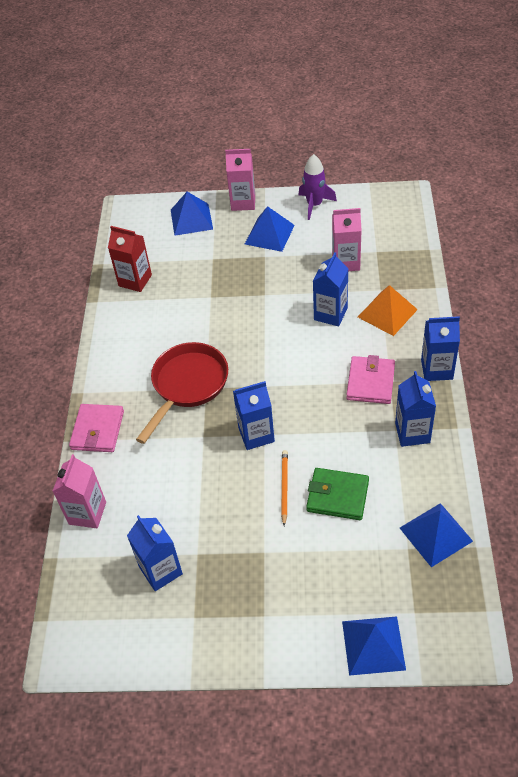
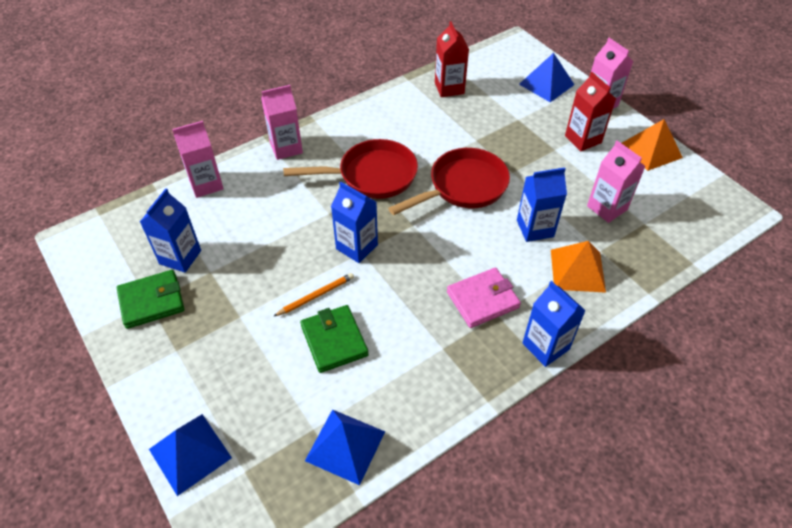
camera: 50 degrees right, 0 degrees up
pink wallet [69,404,124,452] -> pink carton [261,85,303,160]
blue pyramid [245,206,295,252] -> red carton [565,72,616,151]
purple rocket [299,154,337,220] -> orange pyramid [622,119,683,171]
blue carton [395,371,436,447] -> none
none -> green wallet [117,270,184,329]
none -> red pan [388,148,510,215]

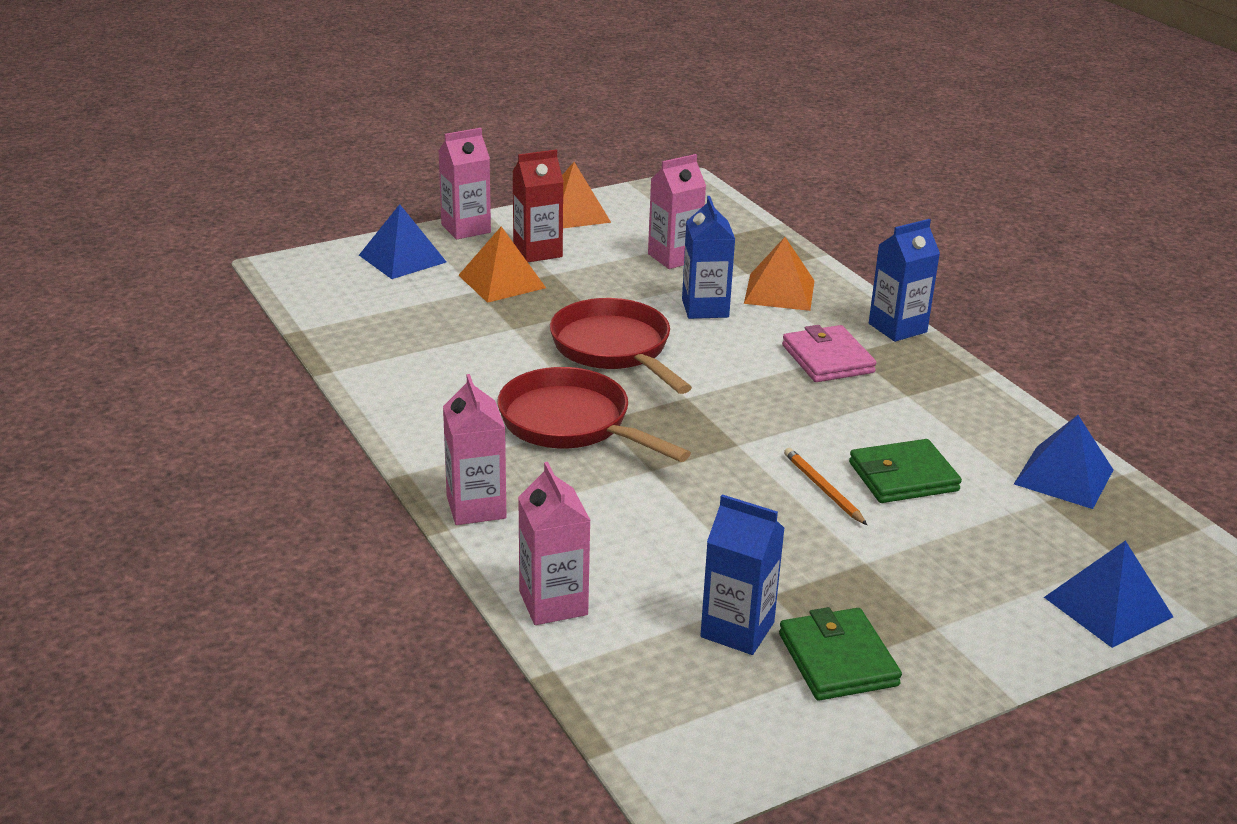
camera: 85 degrees left, 20 degrees down
red pan [283,139,418,199] -> red pan turned 45 degrees counterclockwise [497,367,691,462]
blue carton [331,182,378,263] -> none
red carton [435,21,469,97] -> none
none -> orange pyramid [458,226,546,303]

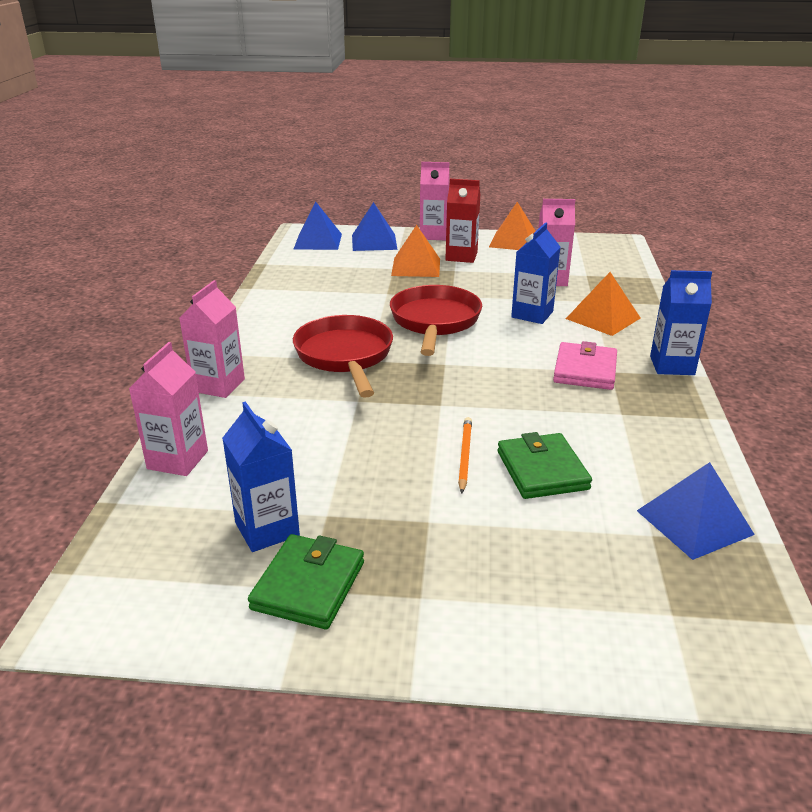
camera: 35 degrees right, 0 degrees up
green wallet [849,439,962,503] -> green wallet turned 60 degrees clockwise [498,432,592,499]
blue pyramid [1044,540,1173,648] -> blue pyramid moved to [294,202,342,250]

